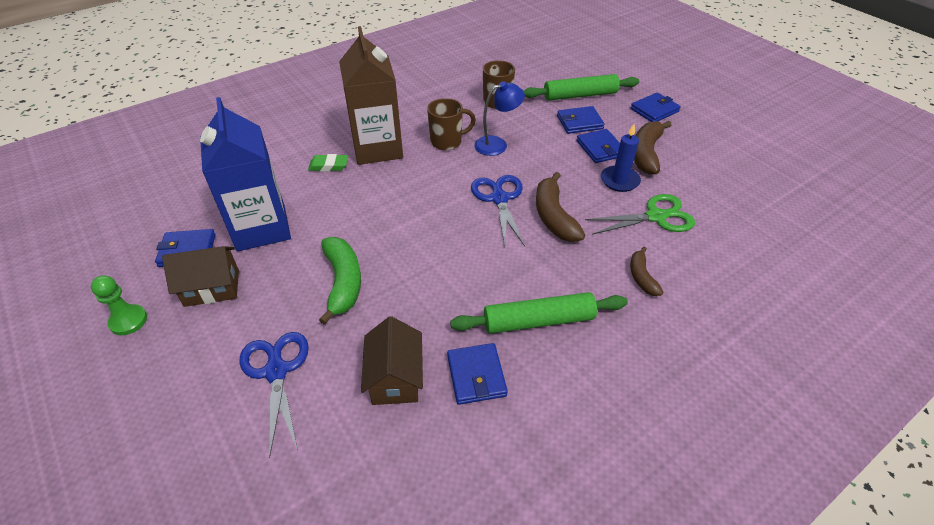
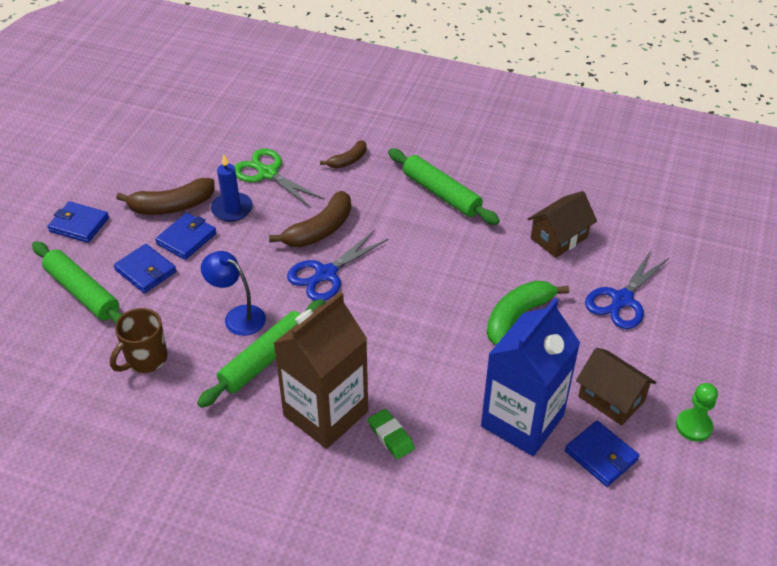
camera: 125 degrees left, 0 degrees up
brown mug [427,98,476,150] -> green rolling pin [197,299,325,408]
blue wallet [447,343,508,405] -> none

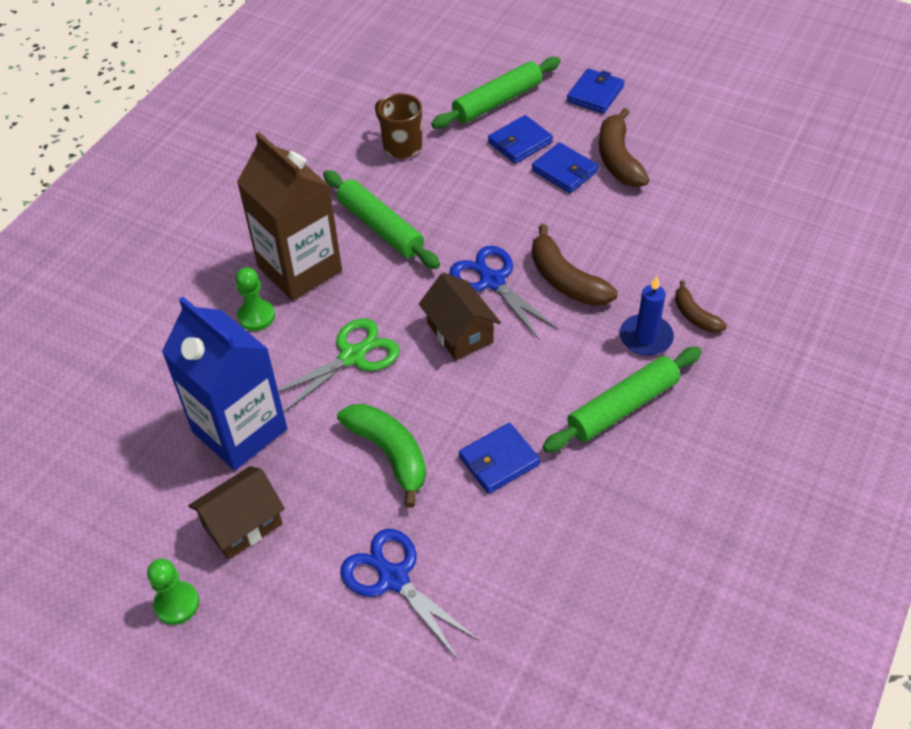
camera: 100 degrees right, 5 degrees up
blue lamp [201,251,266,336] -> none
blue candle [211,155,253,222] -> blue candle moved to [620,276,674,356]
green scissors [234,149,325,208] -> green scissors moved to [278,318,400,412]
green eraser [368,409,415,459] -> green pawn [235,267,275,331]
brown house [528,191,597,258] -> brown house moved to [419,273,501,360]
blue wallet [565,421,639,487] -> blue wallet moved to [459,423,540,494]

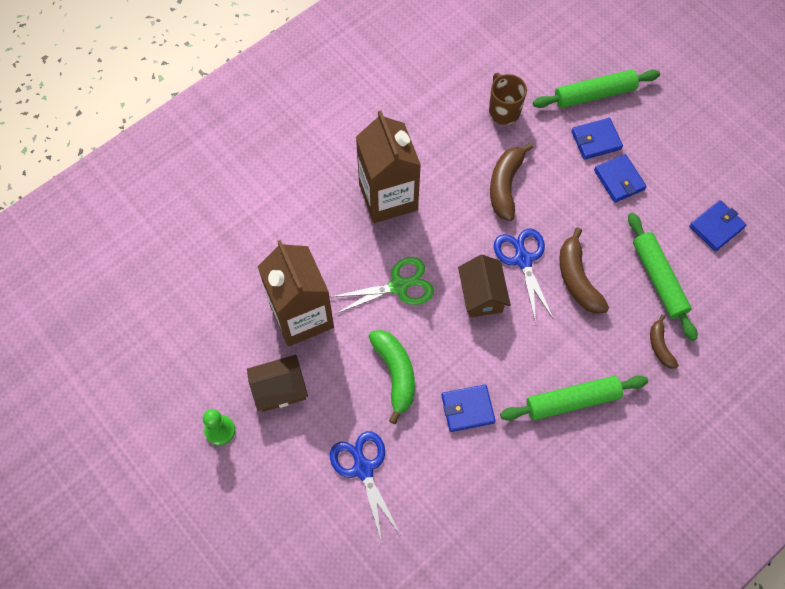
camera: 20 degrees right, 15 degrees up
blue carton [162,297,287,470] -> brown carton [257,240,334,347]
green pawn [235,267,275,331] -> none
green rolling pin [323,170,440,269] -> green rolling pin moved to [628,212,697,341]
blue wallet [567,69,624,114] -> blue wallet moved to [689,200,746,251]
brown banana [599,108,649,187] -> brown banana moved to [490,143,533,221]
blue candle [620,276,674,356] -> none

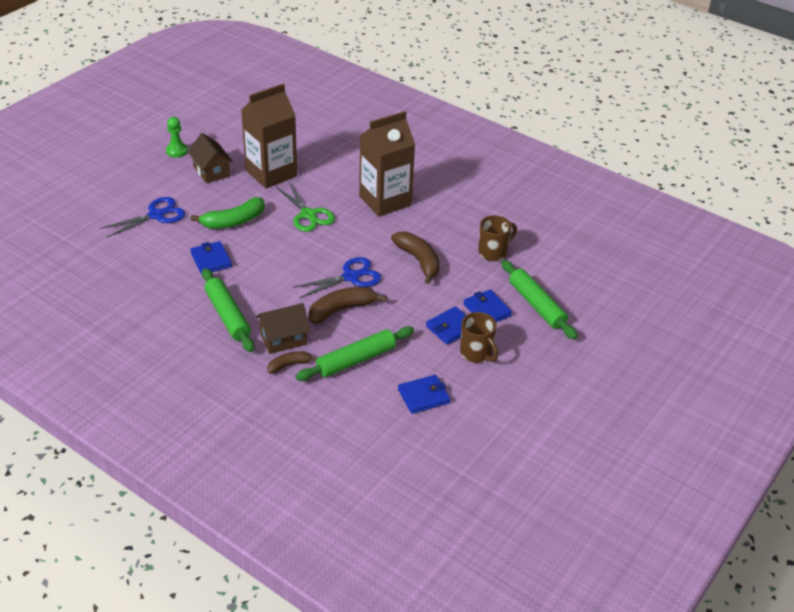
camera: 75 degrees right, 25 degrees down
brown house [458,254,511,317] -> brown house moved to [256,303,310,354]
brown banana [490,143,533,221] -> brown banana turned 60 degrees clockwise [391,232,440,284]
blue wallet [689,200,746,251] -> blue wallet turned 60 degrees counterclockwise [398,375,450,414]
none -> brown mug [460,312,498,363]

